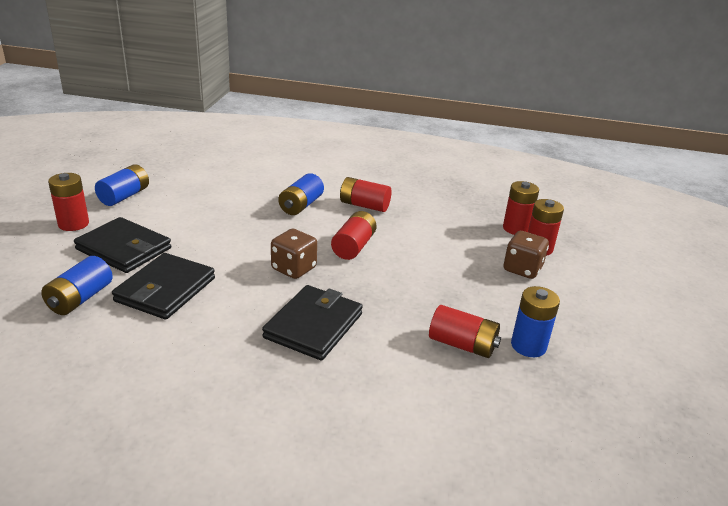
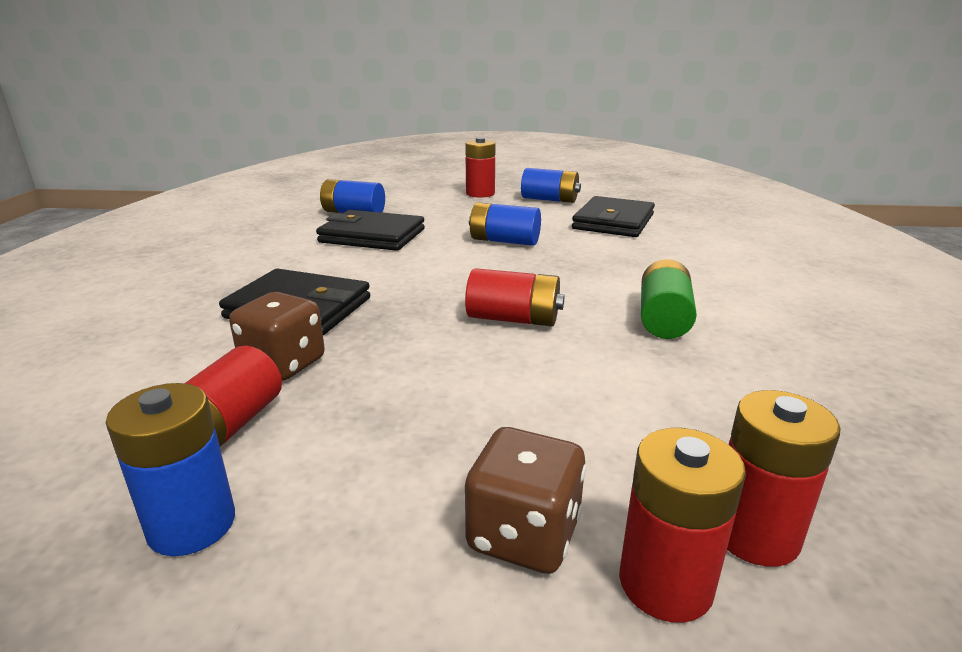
camera: 85 degrees right, 5 degrees down
black wallet [74,217,171,273] -> black wallet moved to [572,196,655,237]
brown dice [271,229,317,279] -> brown dice moved to [229,292,325,380]
blue battery [278,173,324,215] -> blue battery moved to [469,203,541,246]
red battery [340,177,391,212] -> green battery [641,259,697,339]

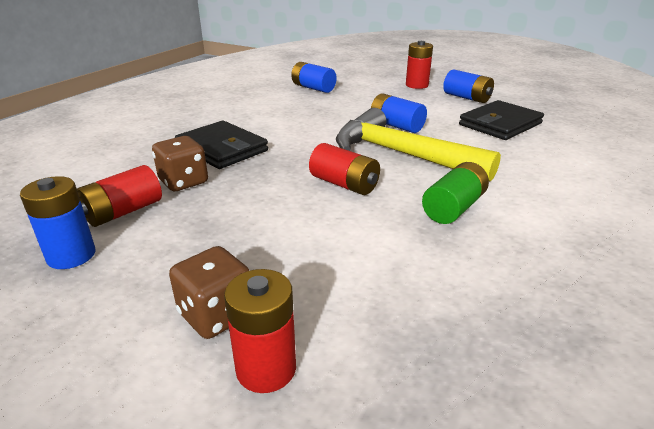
camera: 25 degrees right, 5 degrees up
black wallet [316,210,425,251] -> none
red battery [727,390,840,567] -> none
none -> yellow hammer [336,108,501,181]

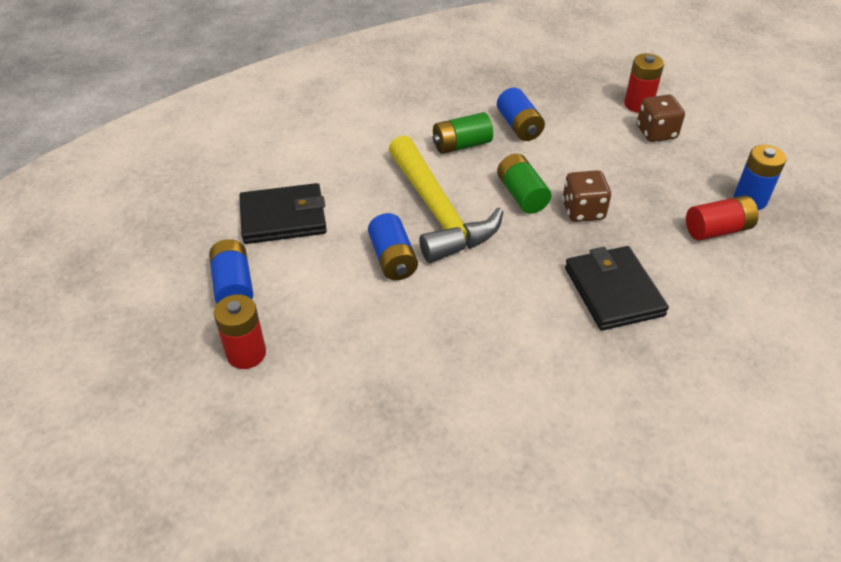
camera: 150 degrees left, 15 degrees up
brown dice [152,136,208,191] -> brown dice moved to [562,170,611,222]
blue battery [291,62,337,93] -> blue battery moved to [497,88,545,141]
red battery [309,143,380,195] -> green battery [497,154,551,214]

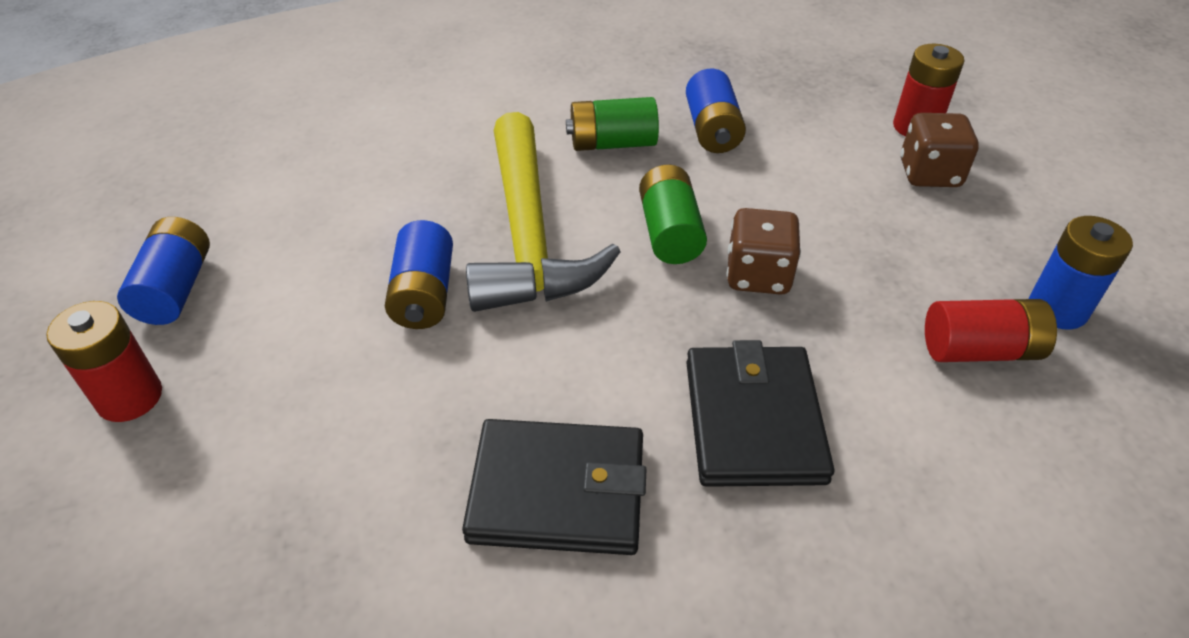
camera: 15 degrees right, 0 degrees up
black wallet [239,183,327,244] -> black wallet moved to [462,419,647,555]

